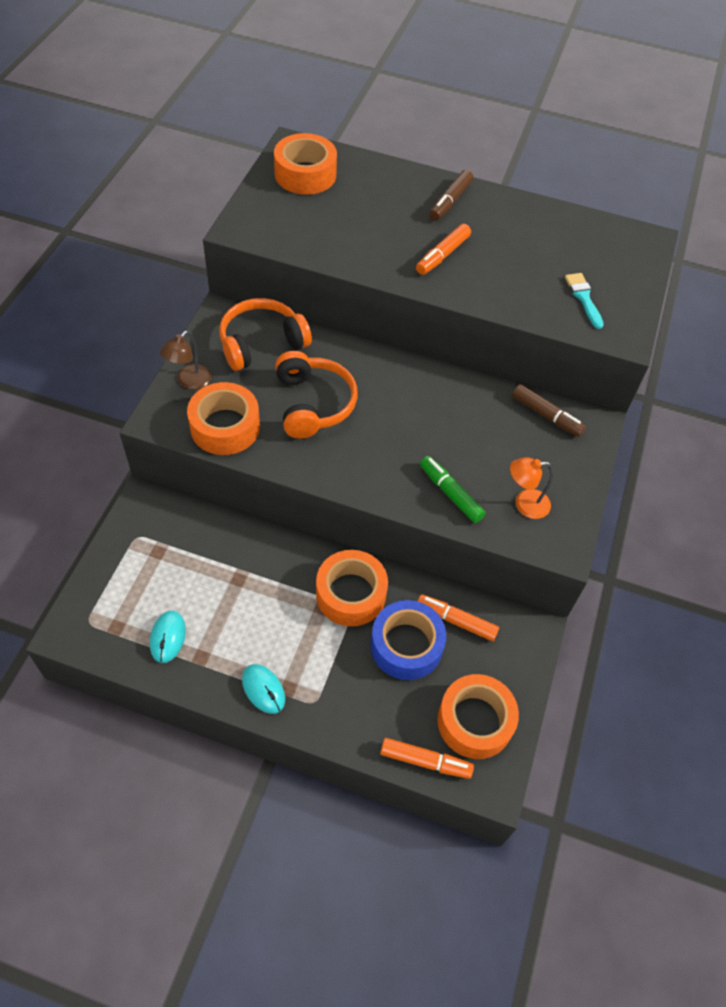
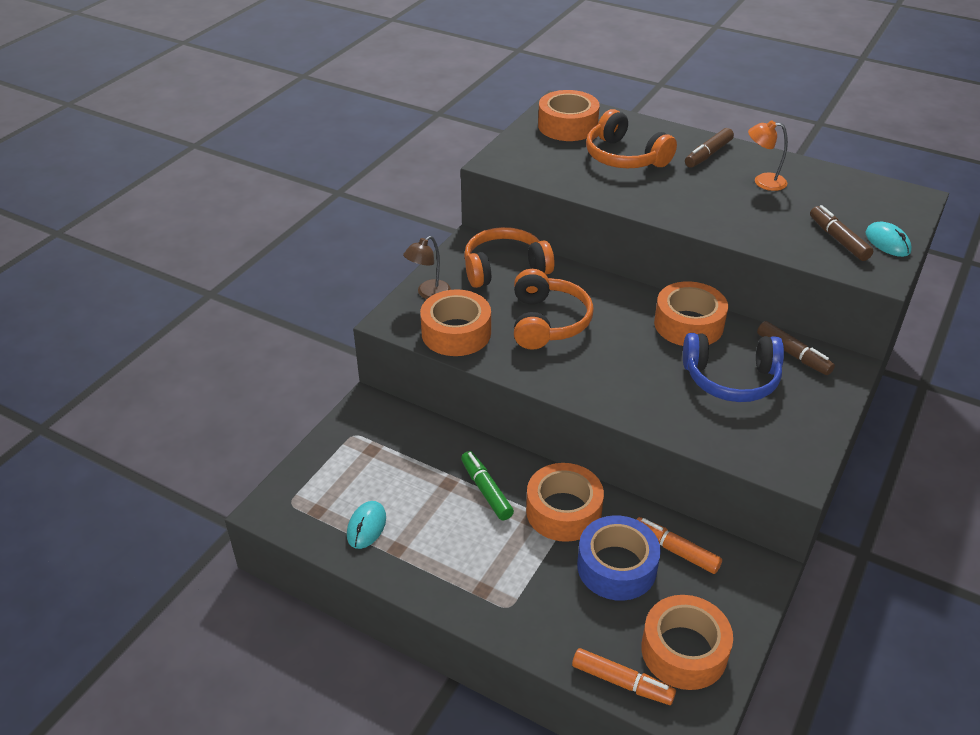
camera: 15 degrees right, 15 degrees down
turquoise mouse [242,664,285,714] -> turquoise mouse moved to [865,221,912,257]
orange marker [416,224,471,275] -> none
green marker [420,456,486,523] -> green marker moved to [461,451,514,520]
orange lamp [510,457,553,519] -> orange lamp moved to [748,120,788,191]
turquoise brush [565,273,604,329] -> brown marker [810,205,873,261]
none -> orange headphones [586,109,677,168]
none -> orange tape [654,281,728,346]
none -> blue headphones [683,333,784,402]

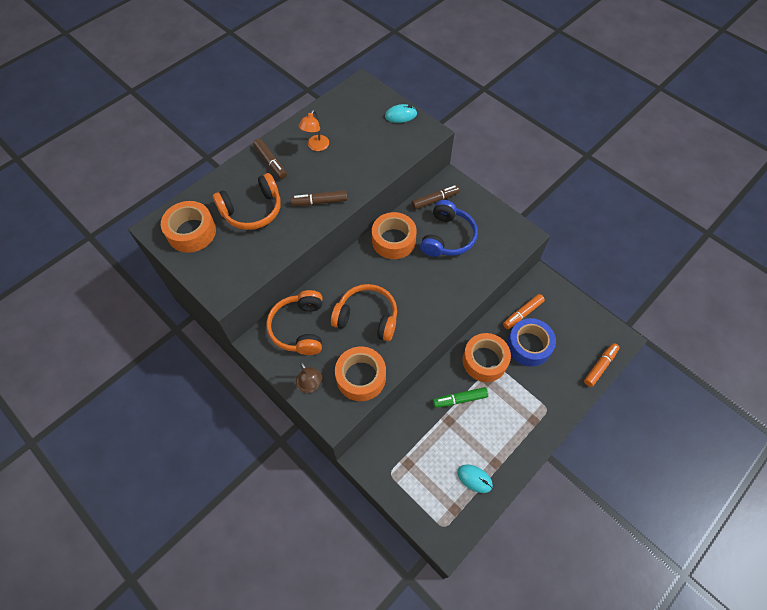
camera: 75 degrees left, 20 degrees up
orange tape [641,595,733,690] -> none
brown marker [810,205,873,261] -> brown marker moved to [291,190,347,206]

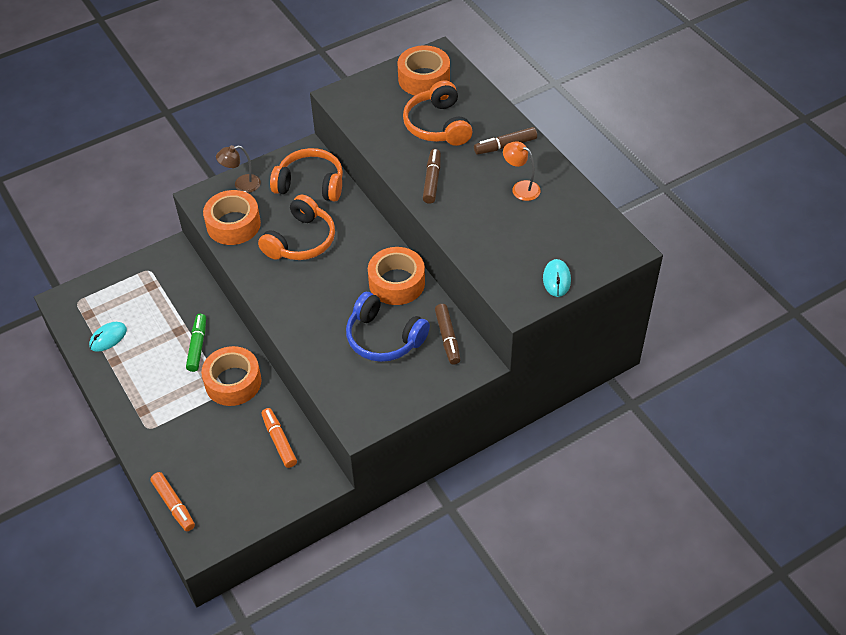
camera: 105 degrees right, 10 degrees down
blue tape [507,318,556,367] -> none

